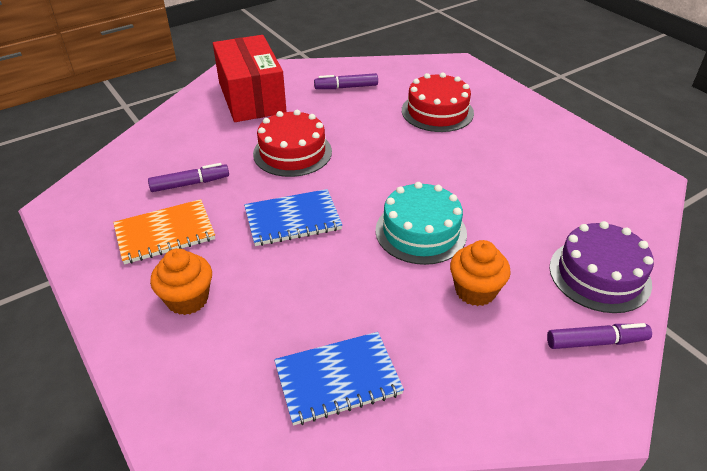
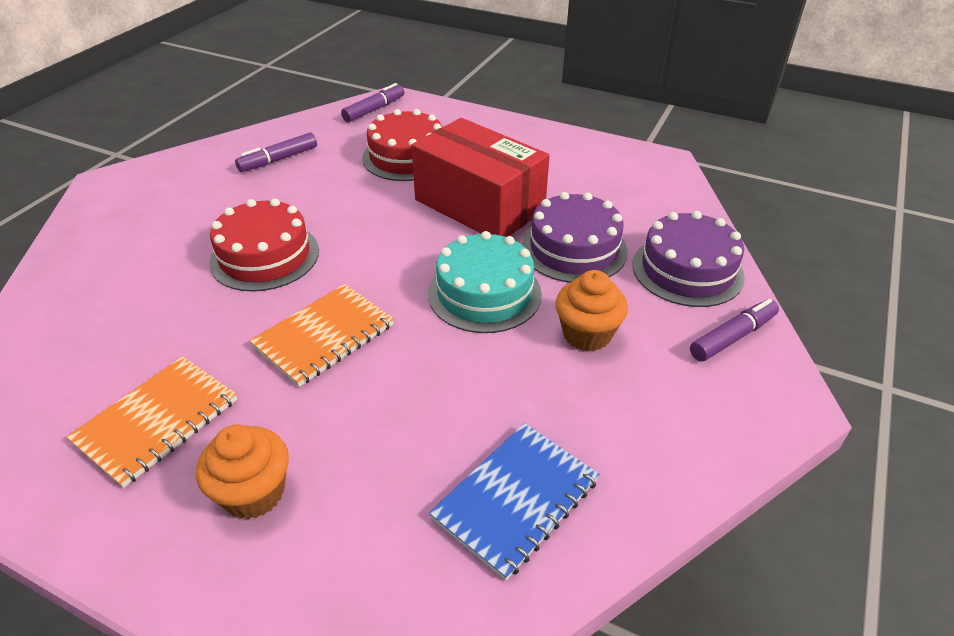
camera: 30 degrees left, 0 degrees up
purple marker [148,163,229,192] -> purple marker moved to [341,83,405,122]
red box [213,35,287,122] -> red box moved to [411,118,550,237]
blue notebook [244,189,342,246] -> orange notebook [250,284,394,387]
none -> purple cake [522,192,628,283]

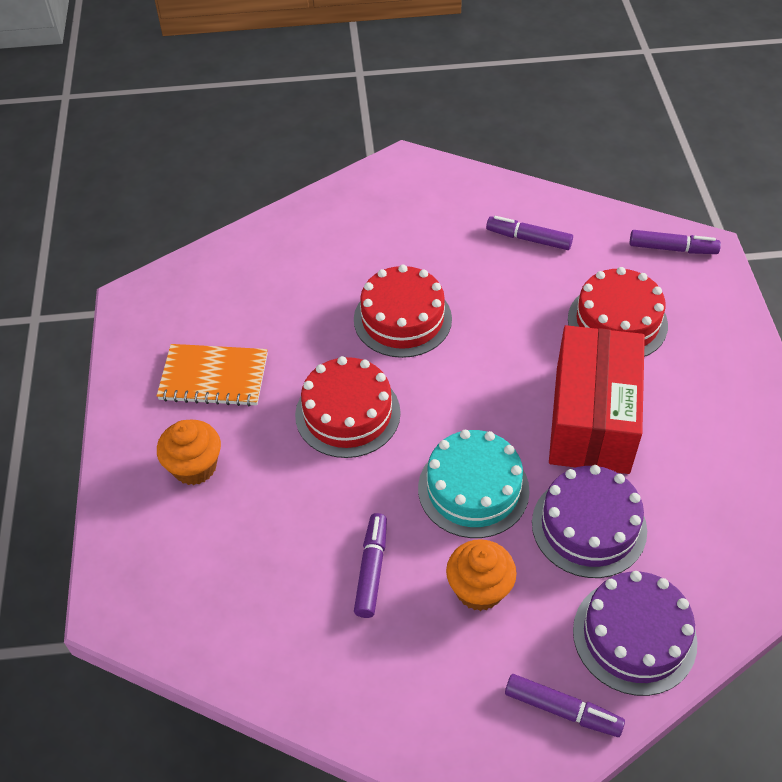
camera: 60 degrees right, 10 degrees up
orange notebook [250,284,394,387] -> red cake [295,356,401,458]
blue notebook [429,423,599,581] -> none
none -> purple marker [354,513,387,618]

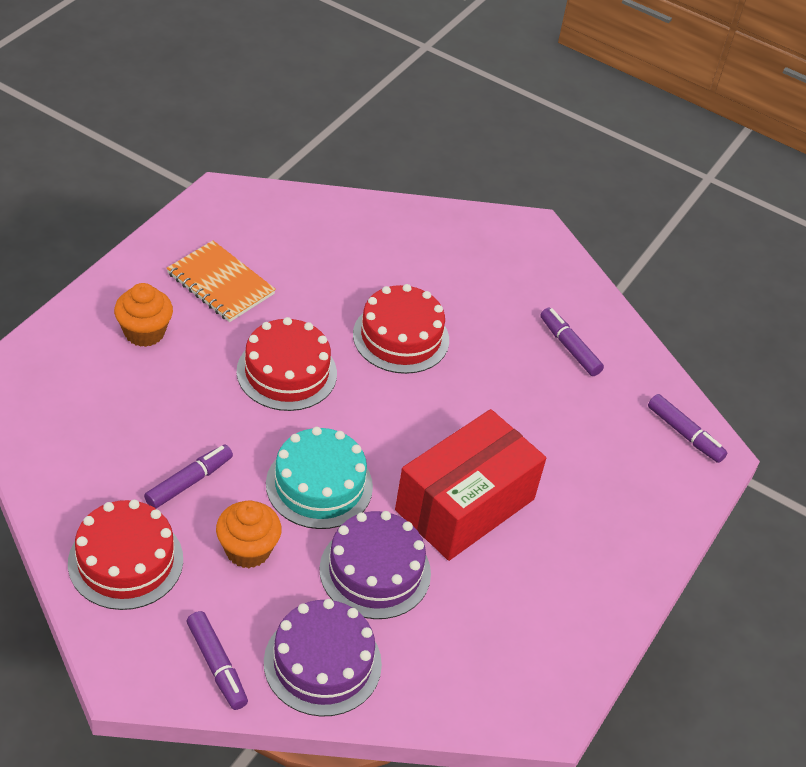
camera: 30 degrees right, 5 degrees down
red cake [568,267,668,357] -> red cake moved to [68,500,183,610]

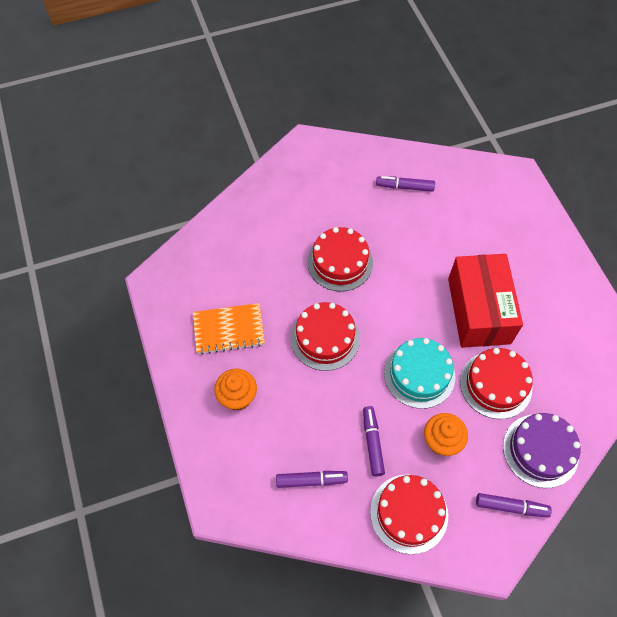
camera: 45 degrees left, 15 degrees up
purple cake [319,511,431,619] -> red cake [460,348,533,419]
purple marker [648,394,727,463] -> purple marker moved to [276,471,348,488]

